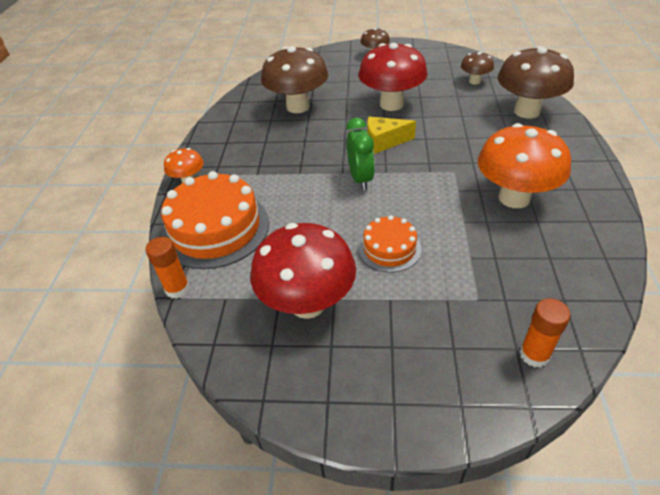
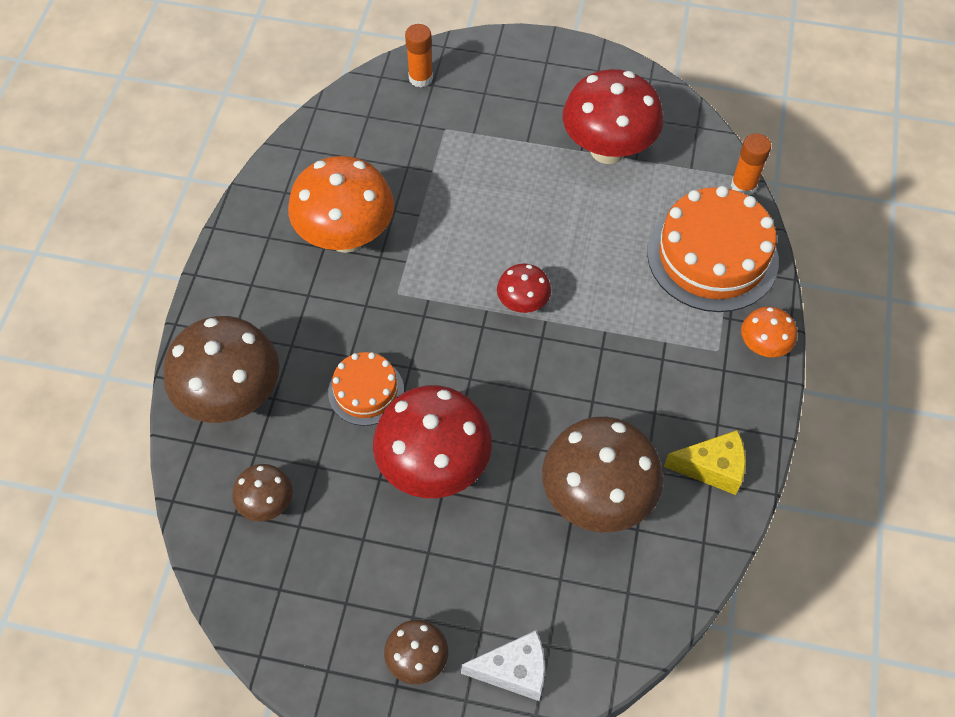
camera: 175 degrees left, 15 degrees up
green clock [346,118,375,190] -> red mushroom [497,263,551,313]
orange cake [358,215,421,273] -> orange cake moved to [328,352,404,426]
yellow cheese [367,117,416,154] -> yellow cheese moved to [664,430,746,495]
none -> white cheese [461,630,545,701]

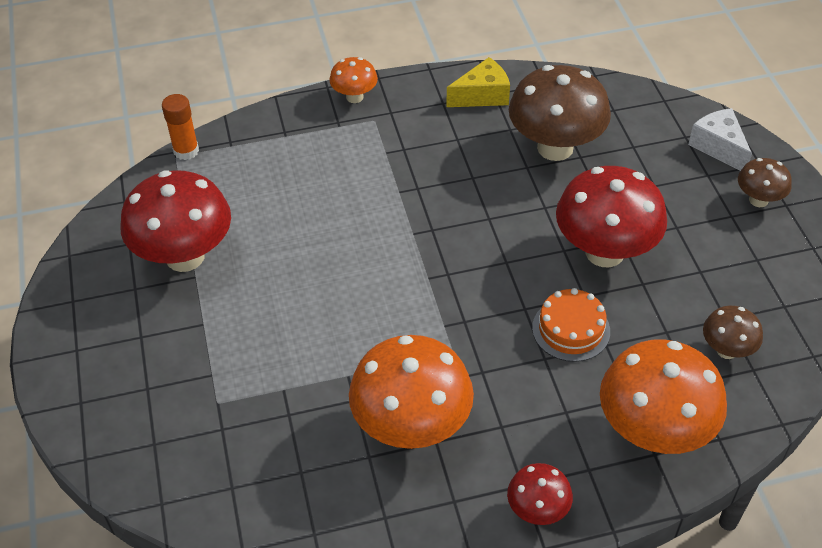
camera: 115 degrees left, 10 degrees down
brown mushroom [163,316,279,423] -> orange mushroom [600,339,727,454]
orange glue stick [405,24,433,88] -> none
red mushroom [497,263,551,313] -> red mushroom moved to [507,463,573,525]
orange cake [647,186,779,312] -> none
yellow cheese [664,430,746,495] -> yellow cheese turned 90 degrees clockwise [446,57,510,107]

